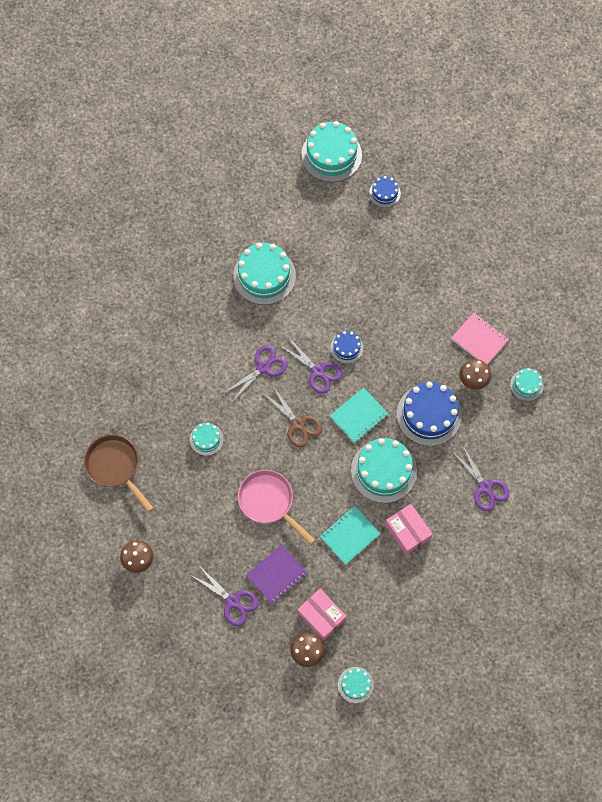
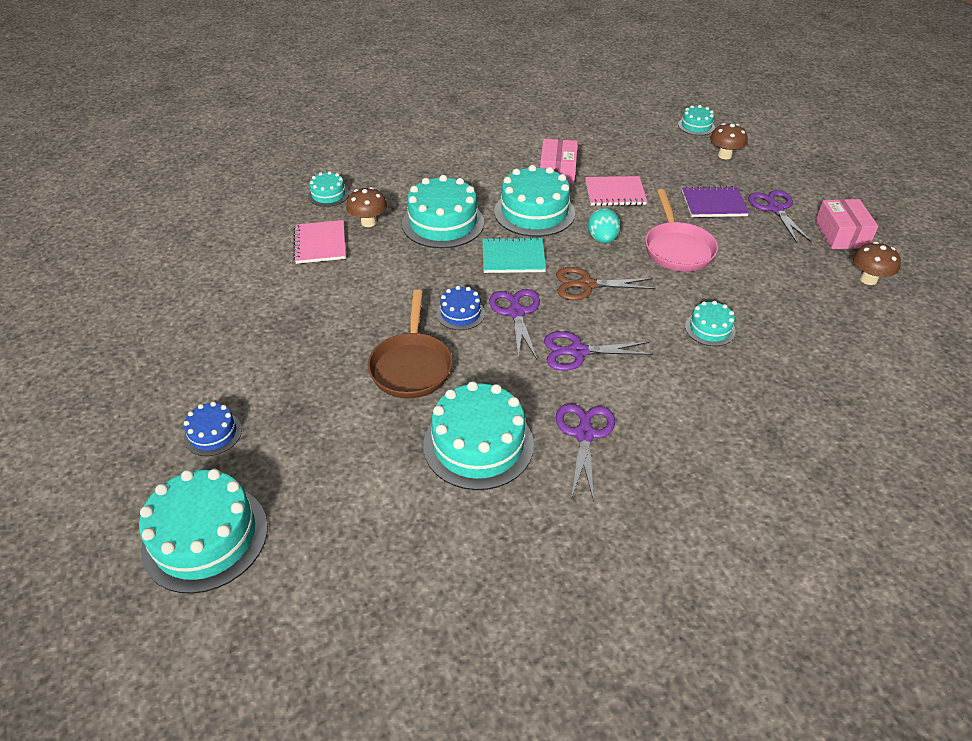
camera: 140 degrees left, 25 degrees down
brown pan [84,435,154,512] -> brown pan moved to [368,290,453,399]
brown scissors [263,385,322,447] -> brown scissors turned 90 degrees counterclockwise [556,267,656,300]
pink box [297,589,346,641] -> pink box moved to [815,199,878,249]
turquoise notebook [320,506,381,565] -> pink notebook [585,176,647,206]
blue cake [397,382,462,446] -> turquoise cake [402,175,484,248]
purple scissors [453,445,510,512] -> purple scissors moved to [556,403,615,502]
none -> turquoise egg [588,208,620,243]

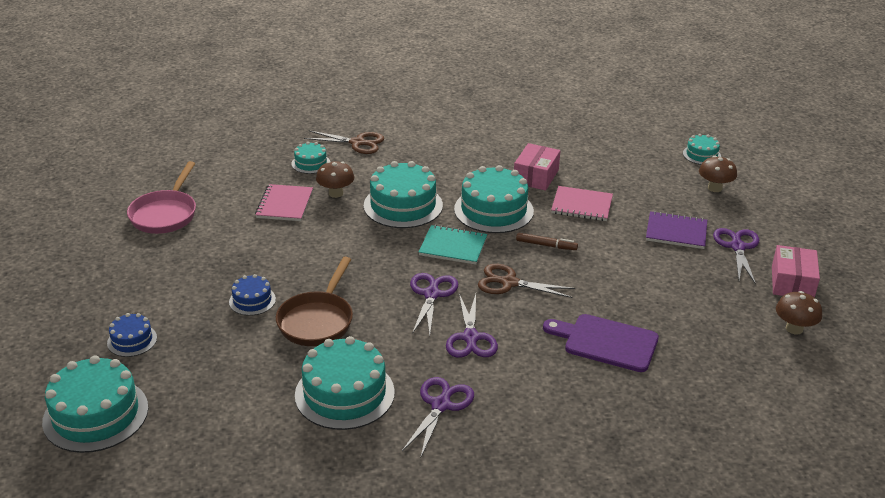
camera: 15 degrees right, 10 degrees down
blue cake [437,286,485,330] -> blue cake moved to [229,274,276,316]
purple scissors [544,331,653,371] -> purple scissors turned 105 degrees counterclockwise [446,294,498,358]
turquoise egg [588,208,620,243] -> brown marker [516,233,578,250]
pink pan [645,189,718,272] -> pink pan moved to [127,161,196,234]
turquoise cake [685,301,735,346] -> purple cutting board [543,314,659,372]
none -> brown scissors [304,130,384,154]

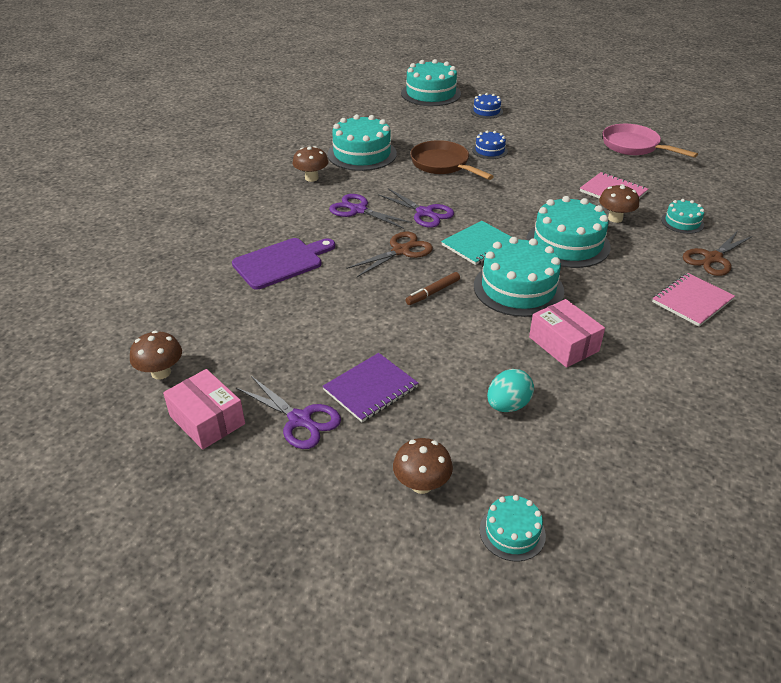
camera: 125 degrees right, 5 degrees up
purple scissors [402,377,474,457] -> brown mushroom [292,146,329,182]
pink notebook [551,186,613,221] -> pink notebook moved to [652,273,735,326]
none -> turquoise egg [487,369,534,412]

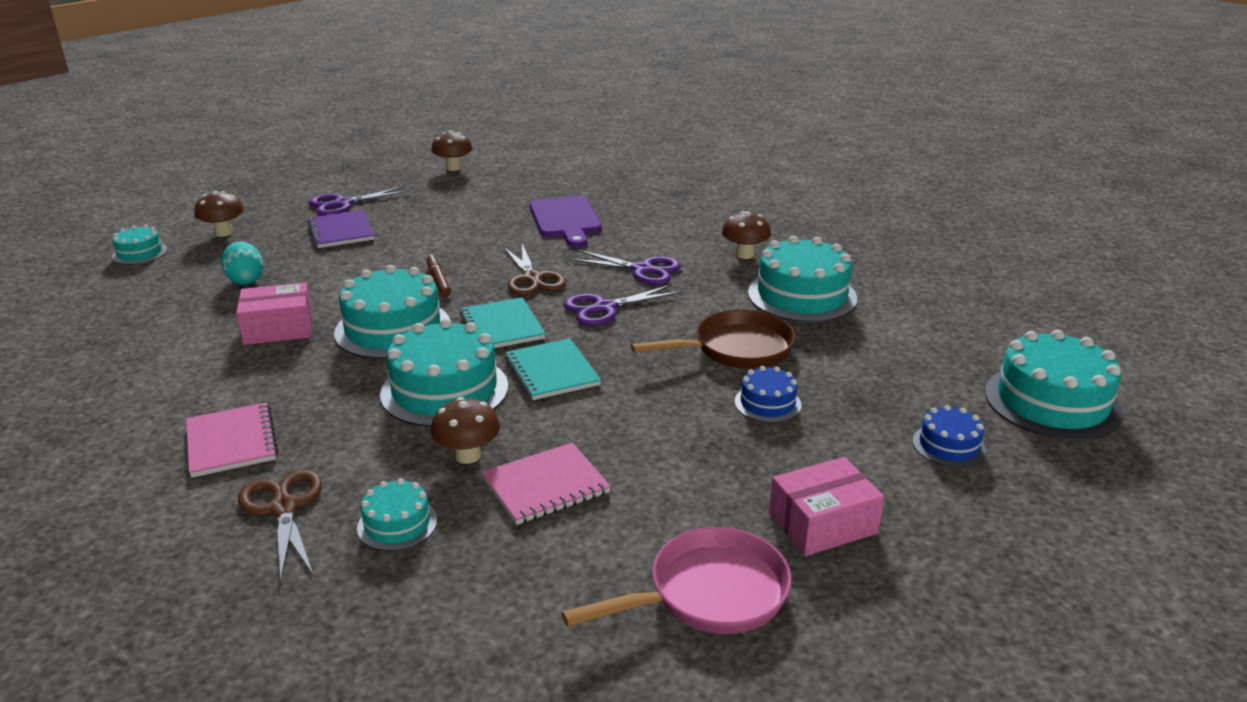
camera: 110 degrees right, 10 degrees down
pink box [163,369,245,450] -> pink box moved to [769,457,884,556]
purple scissors [329,194,412,229] -> purple scissors turned 60 degrees clockwise [569,250,681,285]
none -> turquoise notebook [505,338,601,400]

